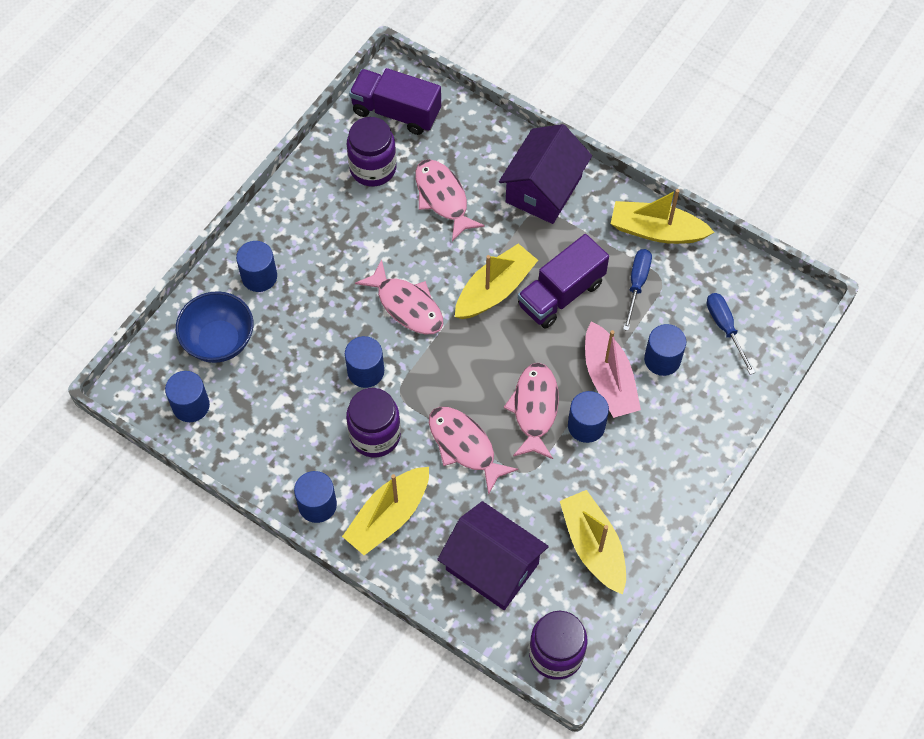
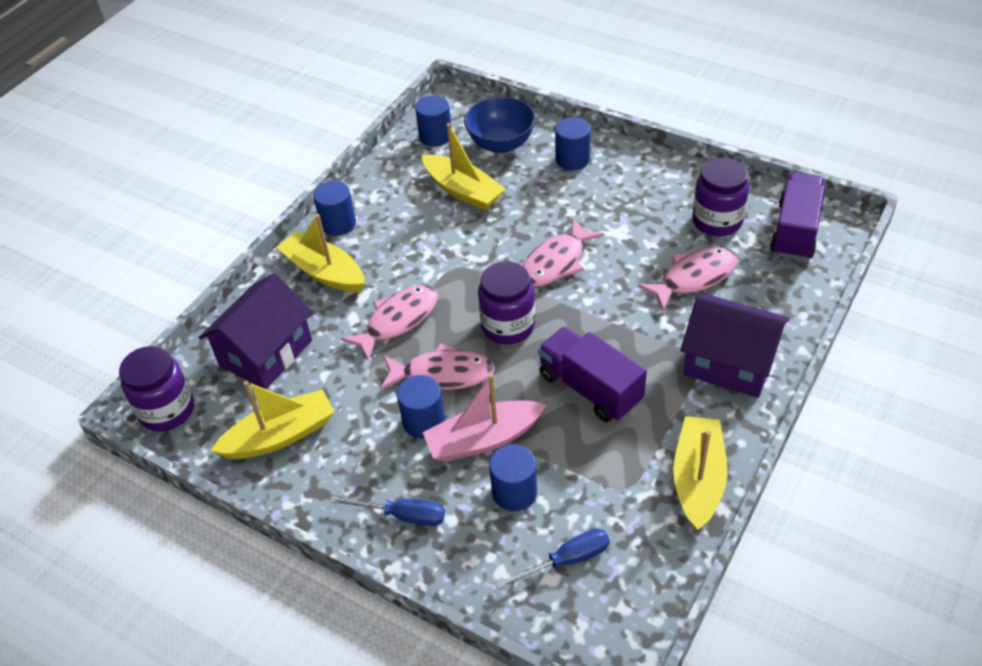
camera: 90 degrees right, 15 degrees down
blue cylinder [345,336,384,388] -> none
purple jar [346,388,401,457] -> purple jar moved to [478,261,535,345]
yellow boat [455,243,538,319] -> yellow boat moved to [422,123,505,210]
blue screwdriver [623,249,652,331] -> blue screwdriver moved to [329,496,445,526]

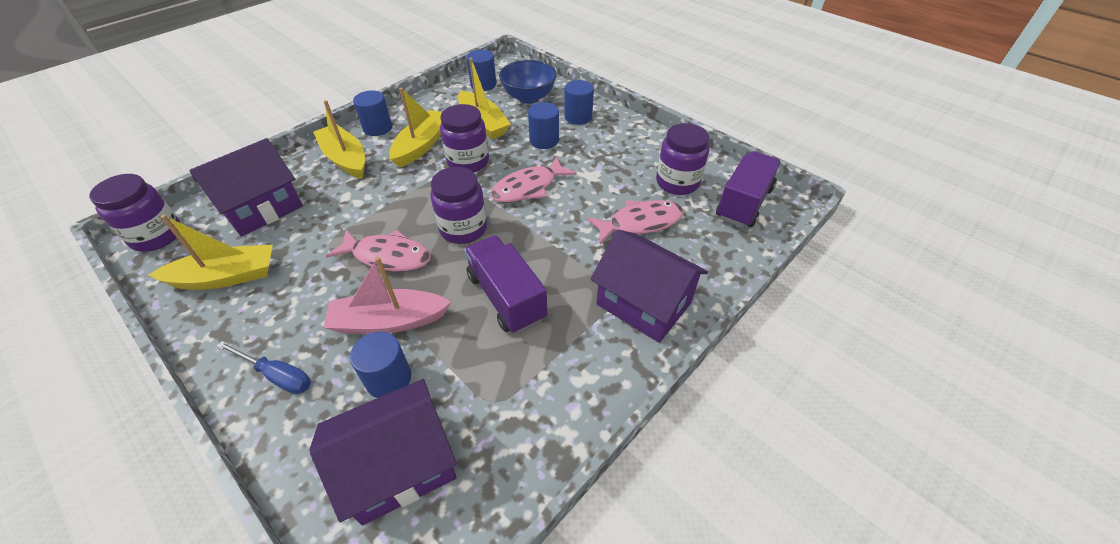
camera: 10 degrees right, 0 degrees up
pink fish [341,285,438,362] -> none
blue cylinder [397,375,445,439] -> blue cylinder moved to [528,102,559,149]
blue screwdriver [495,529,610,590] -> purple house [309,379,457,526]
yellow boat [673,416,728,531] -> yellow boat moved to [389,88,442,167]
none -> purple jar [440,104,489,172]

